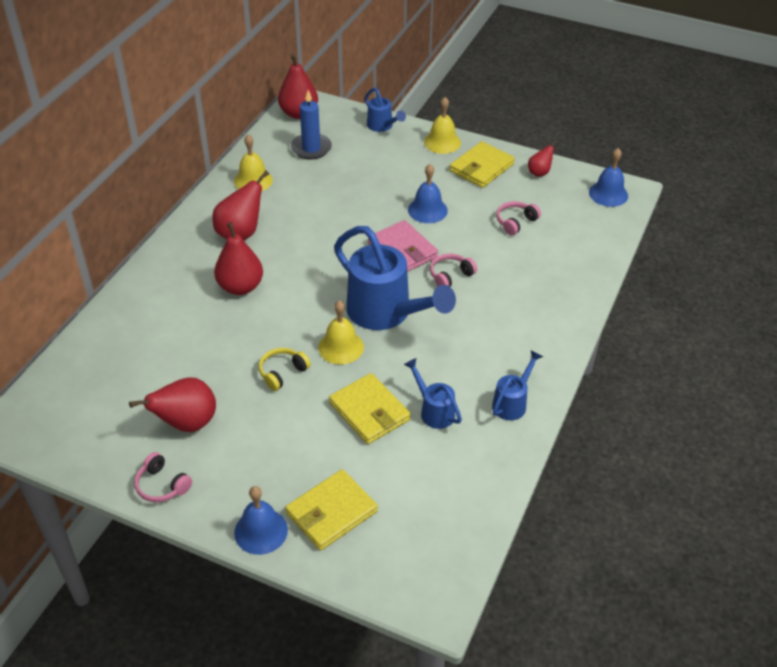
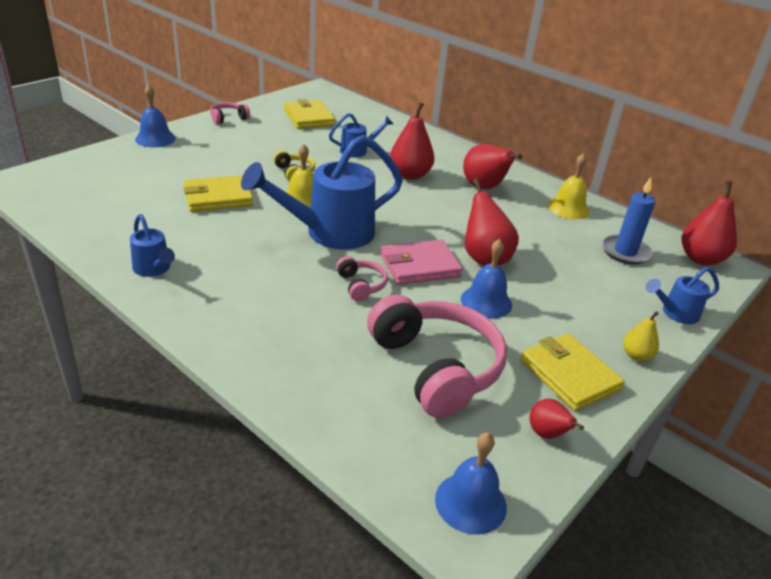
camera: 105 degrees right, 10 degrees down
red pear [129,377,216,432] -> red pear moved to [465,178,519,266]
yellow wallet [285,469,378,551] -> yellow wallet moved to [284,99,335,129]
blue watering can [404,358,462,429] -> blue watering can moved to [329,113,393,158]
yellow bell [424,97,461,154] -> yellow pear [623,311,659,361]
pink headphones [496,201,541,235] -> pink headphones [367,295,507,418], size x2.23

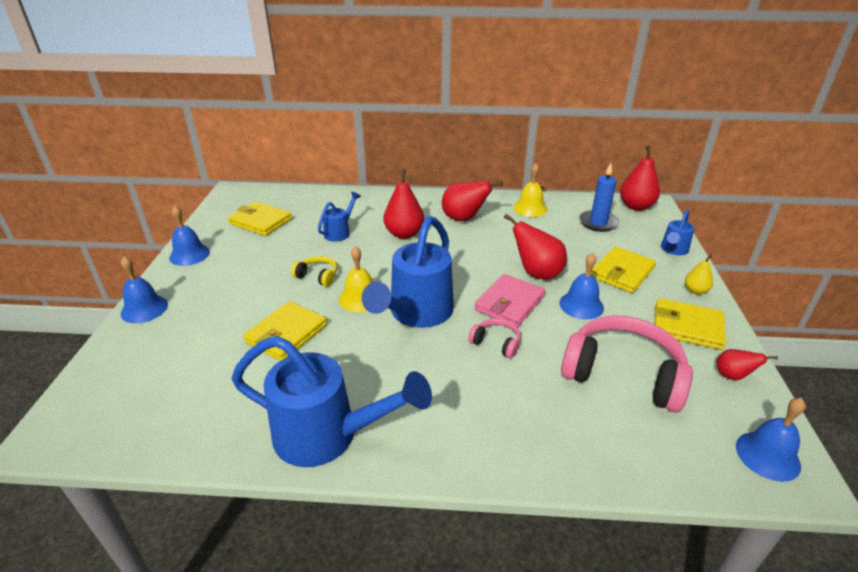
camera: 35 degrees left, 0 degrees up
blue watering can [130,214,175,277] -> blue watering can [232,336,432,467], size x2.03
pink headphones [210,102,250,124] -> blue bell [169,205,210,266]
none -> yellow wallet [591,246,656,293]

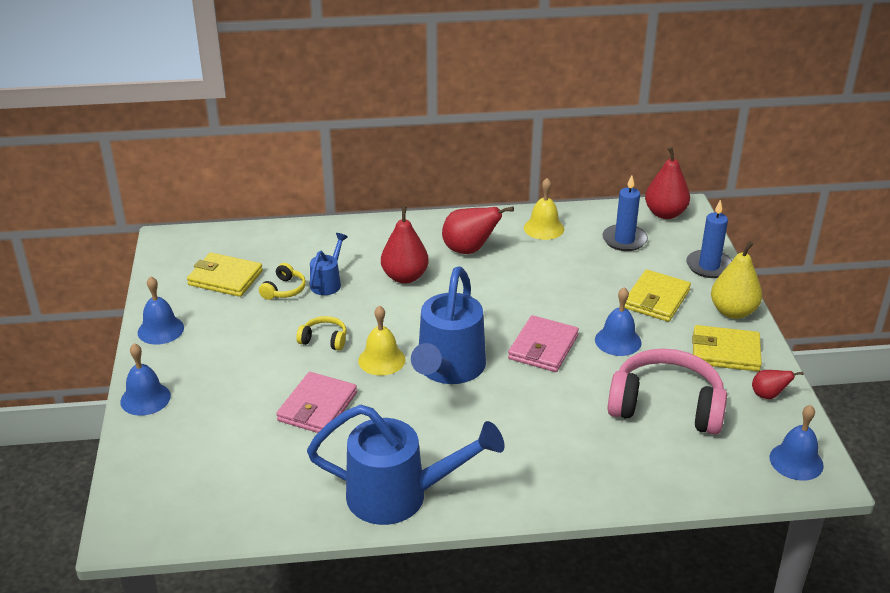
camera: 10 degrees left, 0 degrees up
yellow wallet [243,301,327,361] -> pink wallet [276,372,357,433]
pink headphones [468,319,521,358] -> none
red pear [504,214,567,280] -> none
blue watering can [661,209,694,255] -> blue candle [686,199,732,278]
yellow pear [685,254,713,294] -> yellow pear [711,241,762,319], size x1.82
none -> yellow headphones [259,263,306,300]

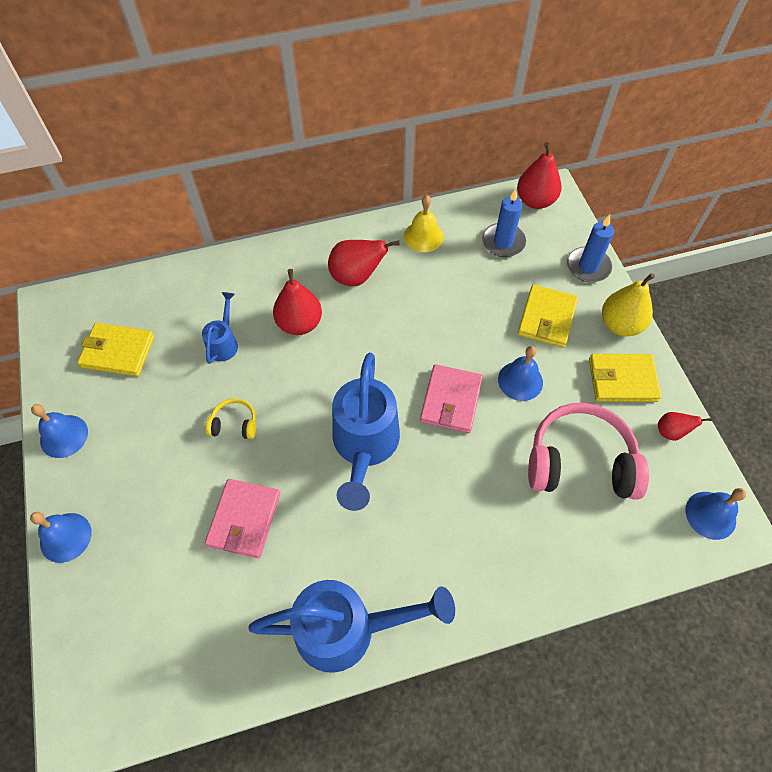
camera: 10 degrees left, 25 degrees up
yellow headphones [259,263,306,300] -> none
yellow bell [358,305,406,376] -> none

